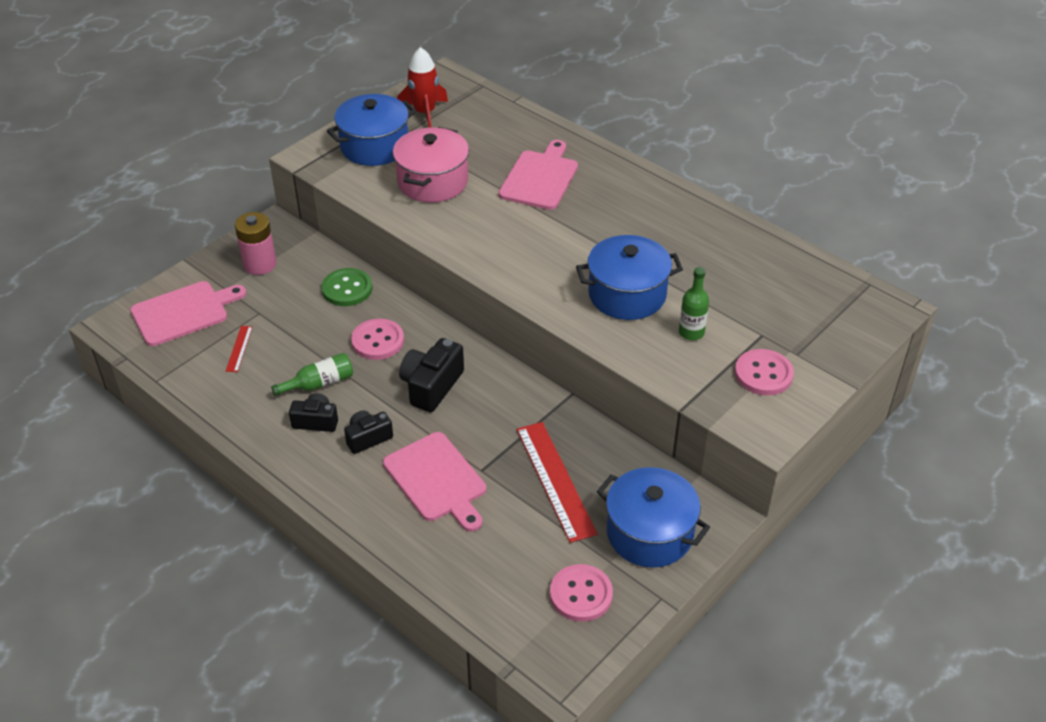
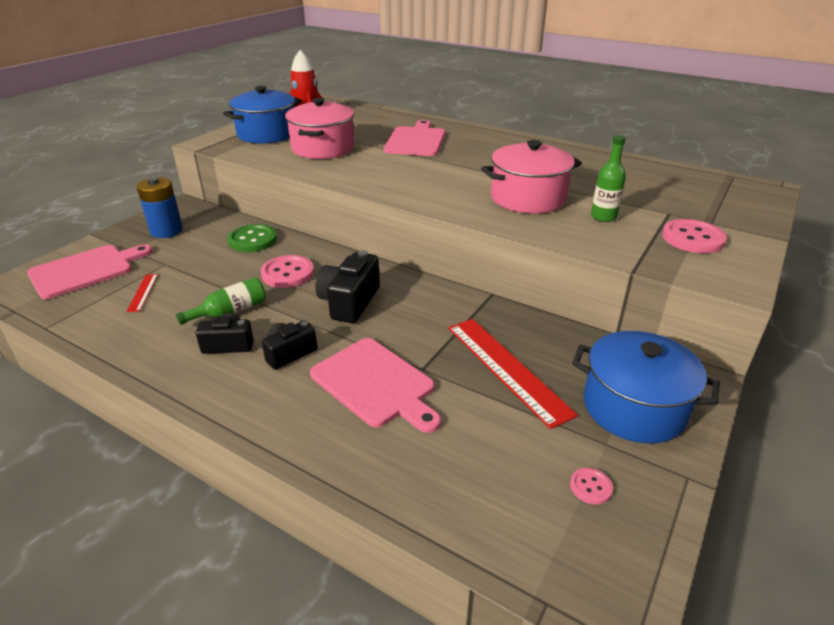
camera: 10 degrees left, 10 degrees down
pink battery [235,212,277,275] -> blue battery [137,177,183,238]
pink button [550,564,613,622] -> pink button [570,468,613,505], size x0.51
blue pot [576,235,683,320] -> pink pot [481,140,582,213]

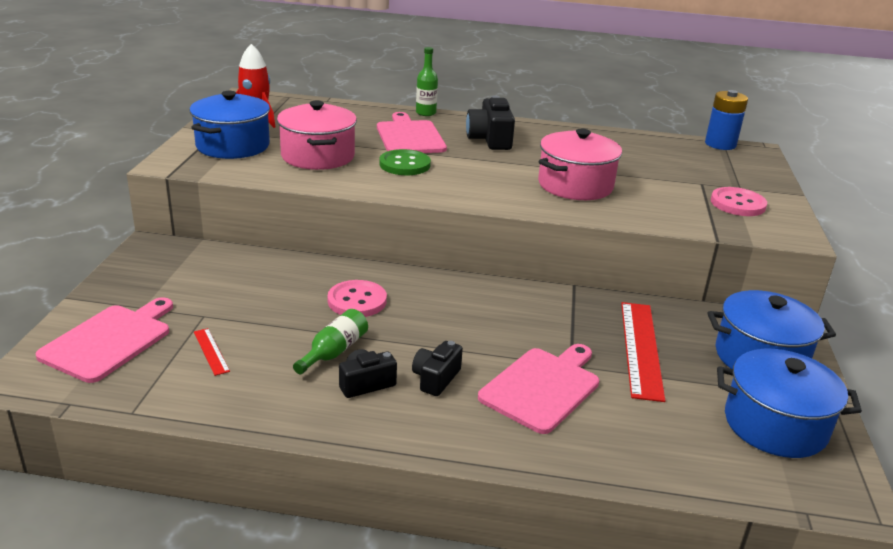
camera: 25 degrees left, 5 degrees down
blue battery [137,177,183,238] -> blue battery moved to [705,90,748,150]
green button [227,224,277,252] -> green button moved to [379,149,431,175]
pink cutting board [310,338,441,433] -> pink cutting board turned 75 degrees counterclockwise [478,344,599,434]
black camera [315,250,380,323] -> black camera moved to [466,95,515,150]
red ruler [448,319,578,429] -> red ruler turned 60 degrees clockwise [621,302,665,402]
pink button [570,468,613,505] -> blue pot [717,349,862,458]
green bottle [591,135,626,222] -> green bottle moved to [416,47,438,116]

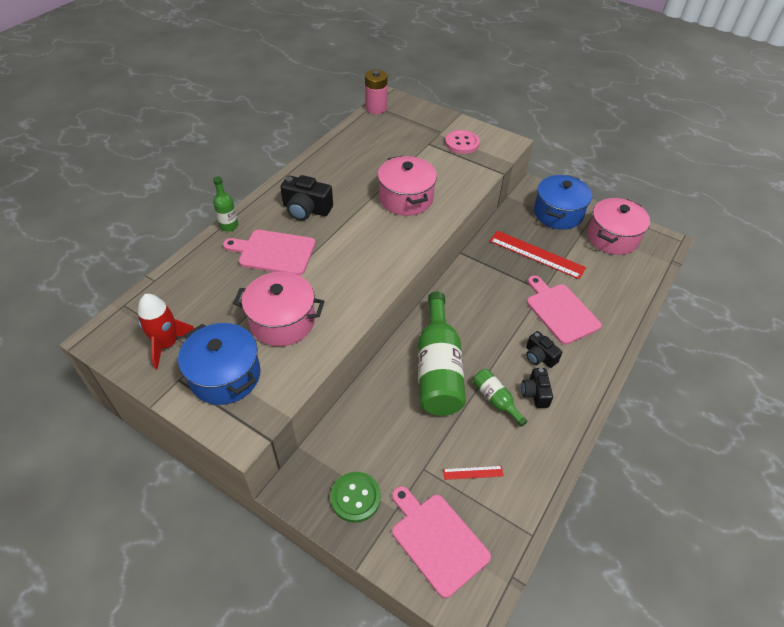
camera: 65 degrees left, 20 degrees up
pink button [327,280,387,317] -> green bottle [418,291,466,416]
green button [379,149,431,175] -> green button moved to [330,472,381,523]
blue battery [705,90,748,150] -> pink battery [365,70,388,114]
blue pot [717,349,862,458] -> pink pot [587,198,650,255]

